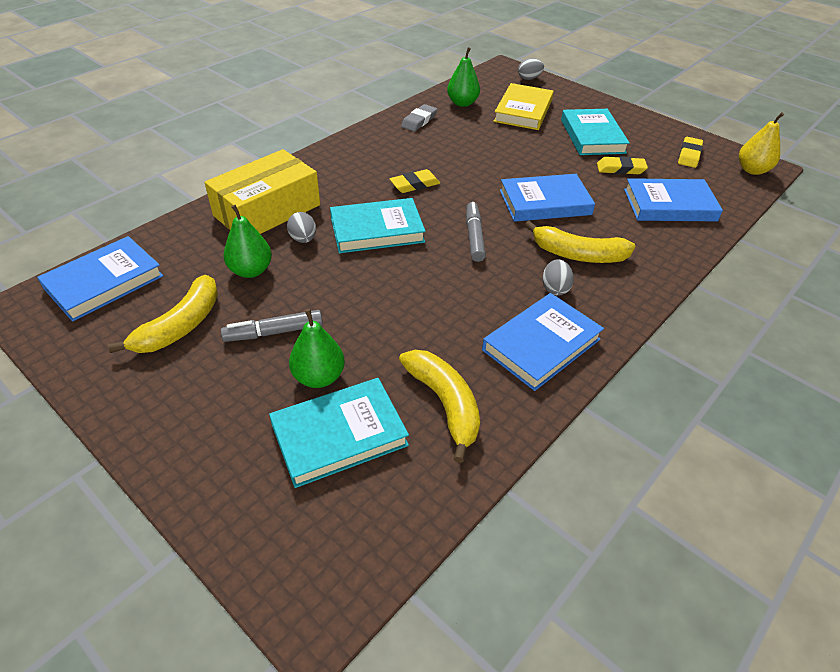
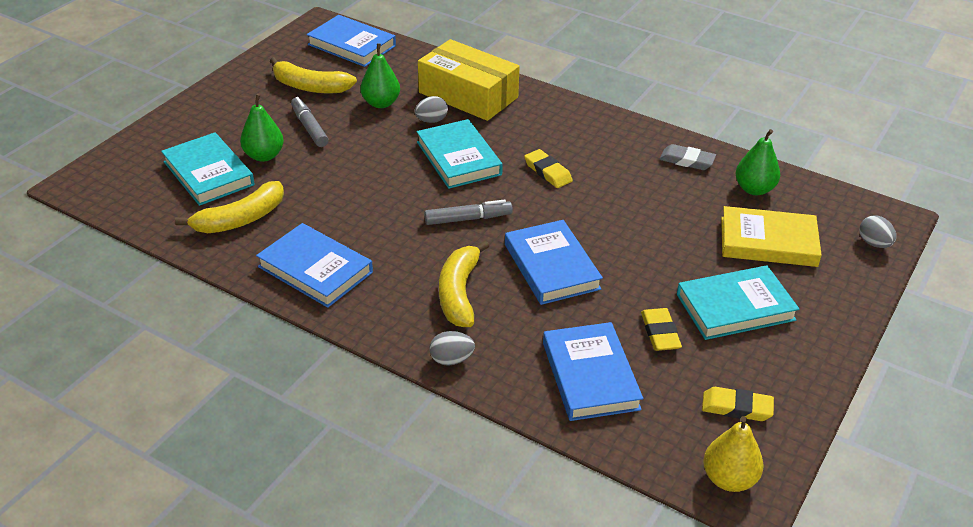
camera: 80 degrees right, 5 degrees down
grey egg [543,259,574,296] -> grey egg moved to [429,331,475,366]

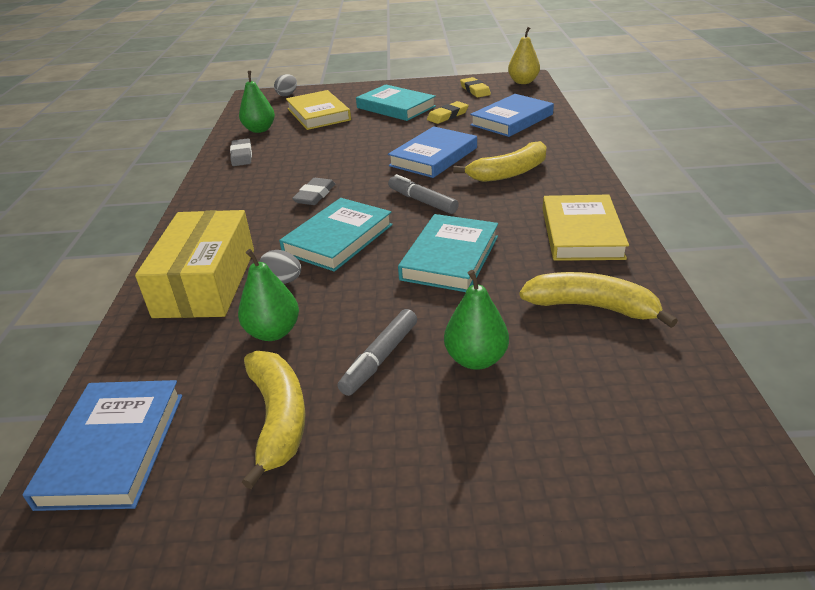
camera: 120 degrees left, 5 degrees down
turquoise book [161,132,254,206] -> turquoise book moved to [398,214,498,292]
blue book [256,223,373,308] -> yellow book [543,194,629,261]
grey egg [429,331,475,366] -> none
yellow eraser [524,149,573,188] -> grey eraser [292,178,335,205]

